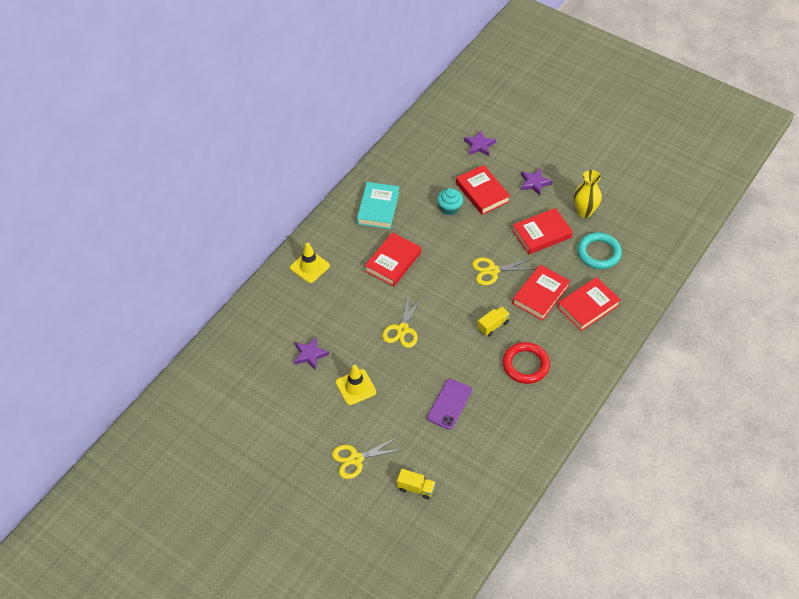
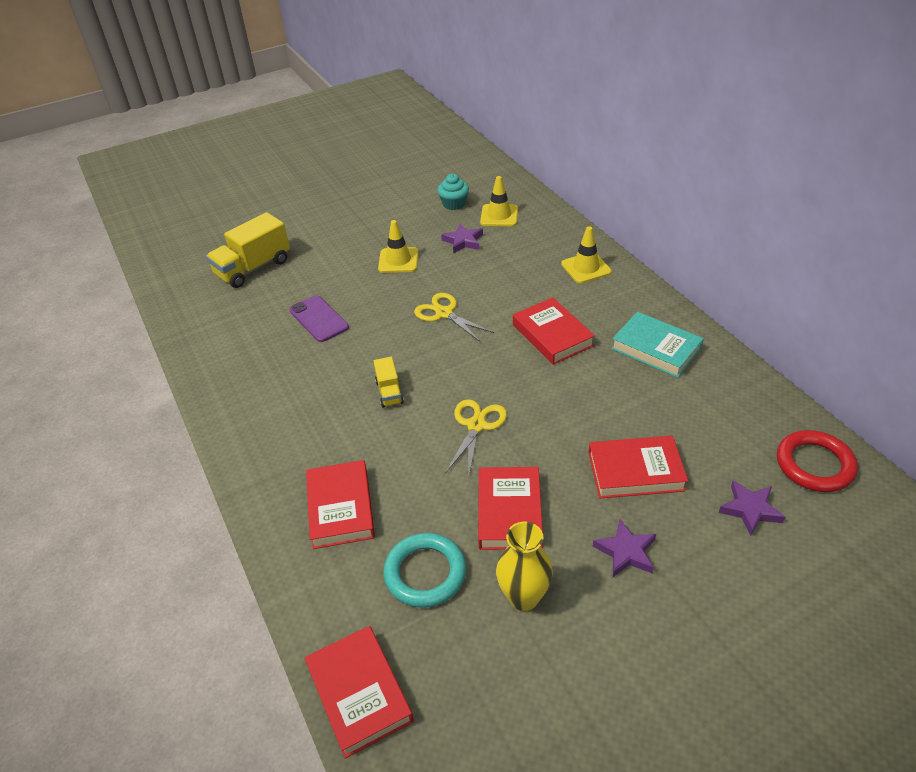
camera: 120 degrees right, 10 degrees down
yellow scissors [332,437,404,479] -> none
yellow truck [397,469,436,499] -> yellow truck [206,212,290,288], size x1.92
turquoise cupcake [437,188,463,215] -> turquoise cupcake moved to [437,174,469,210]
red ring [503,342,550,384] -> red ring moved to [777,430,858,492]
red book [512,265,570,321] -> red book moved to [304,626,414,759]
none -> yellow traffic cone [480,176,518,226]

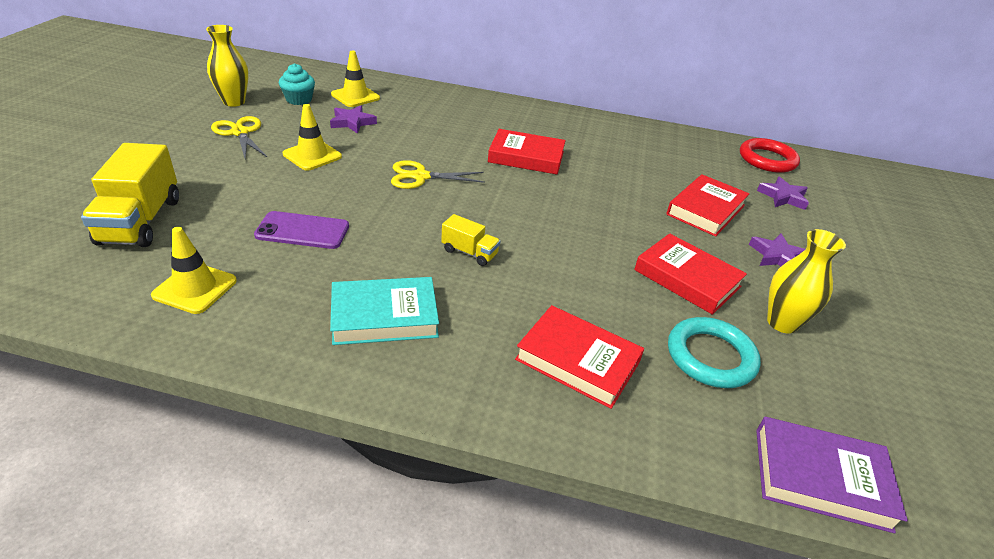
camera: 55 degrees left, 5 degrees down
red book [304,626,414,759] -> purple book [756,417,908,533]
yellow scissors [446,399,507,477] -> yellow scissors moved to [211,116,267,158]
yellow traffic cone [561,226,612,283] -> yellow traffic cone moved to [151,227,237,314]
turquoise book [611,312,704,378] -> turquoise book moved to [330,277,439,345]
none -> yellow vase [206,25,248,107]

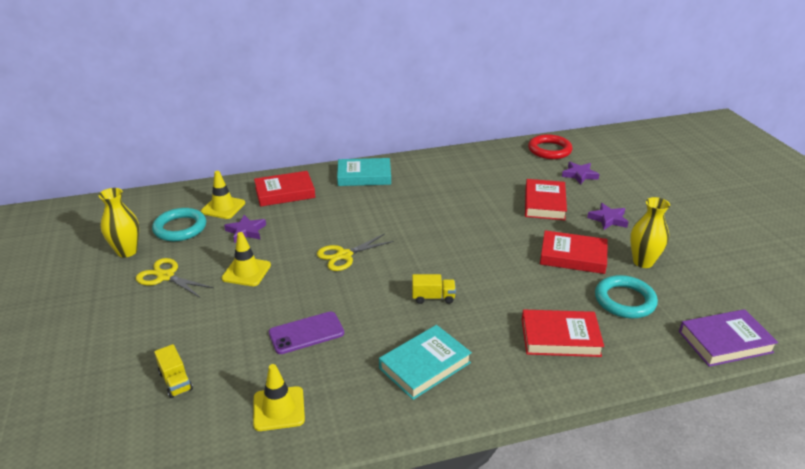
camera: 25 degrees left, 5 degrees down
yellow truck [81,143,179,247] -> yellow truck [154,344,193,398], size x0.52
turquoise cupcake [279,63,315,105] -> turquoise ring [152,208,206,241]
red book [488,129,566,175] -> red book moved to [254,171,315,207]
none -> turquoise book [337,158,391,186]

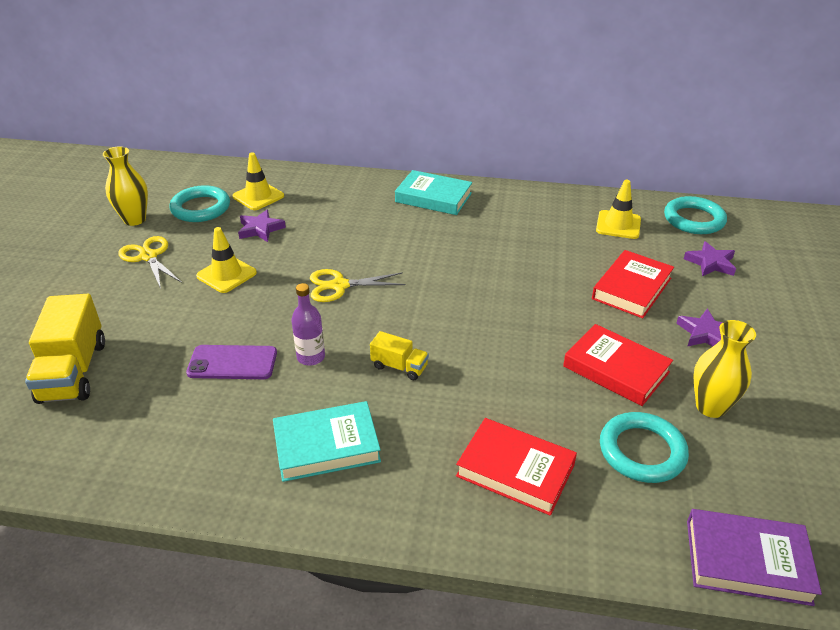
camera: 25 degrees right, 5 degrees up
yellow truck [154,344,193,398] -> yellow truck [25,294,105,404], size x1.92
yellow traffic cone [253,364,305,431] -> yellow traffic cone moved to [596,180,641,239]
red book [254,171,315,207] -> none
red ring [528,134,573,159] -> turquoise ring [664,196,727,234]
none -> purple bottle [291,283,325,366]

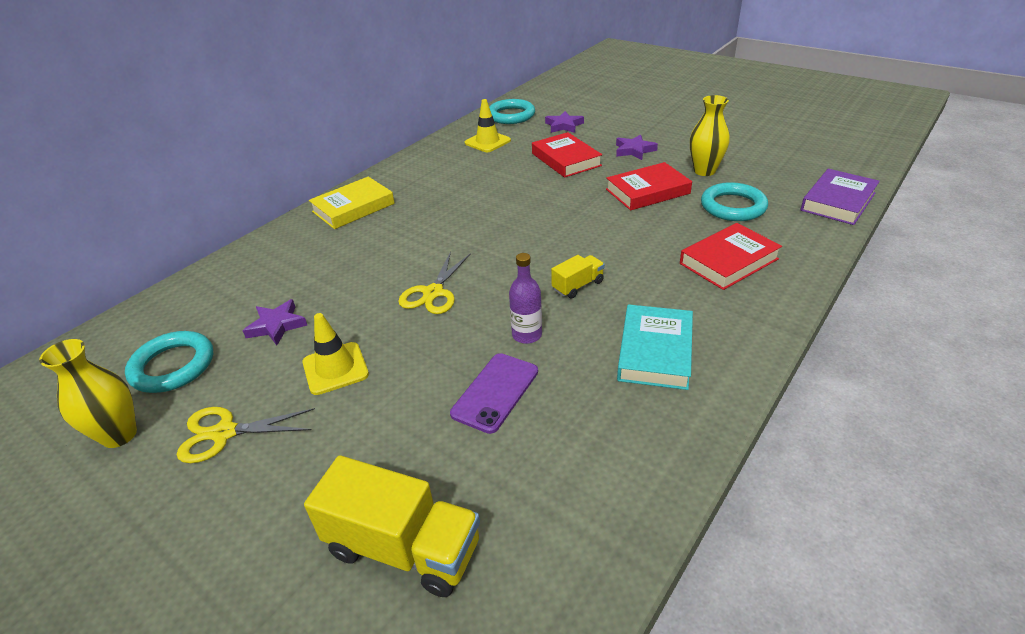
camera: 60 degrees left, 0 degrees up
yellow traffic cone [233,152,284,210] -> none
turquoise book [395,170,472,215] -> yellow book [309,177,395,229]

